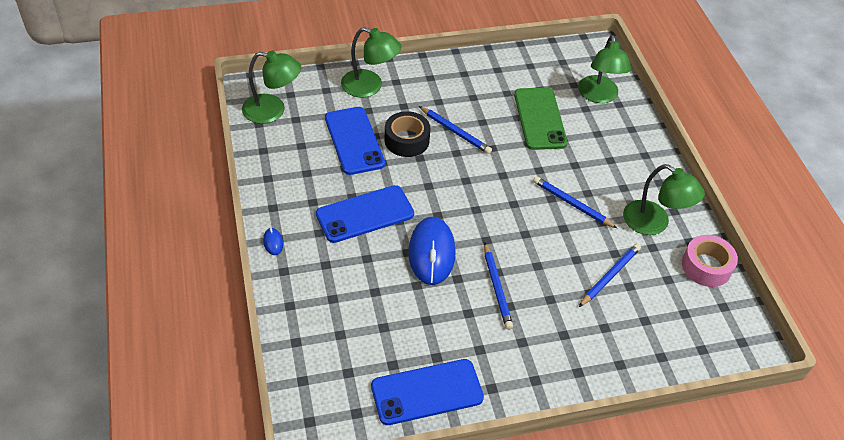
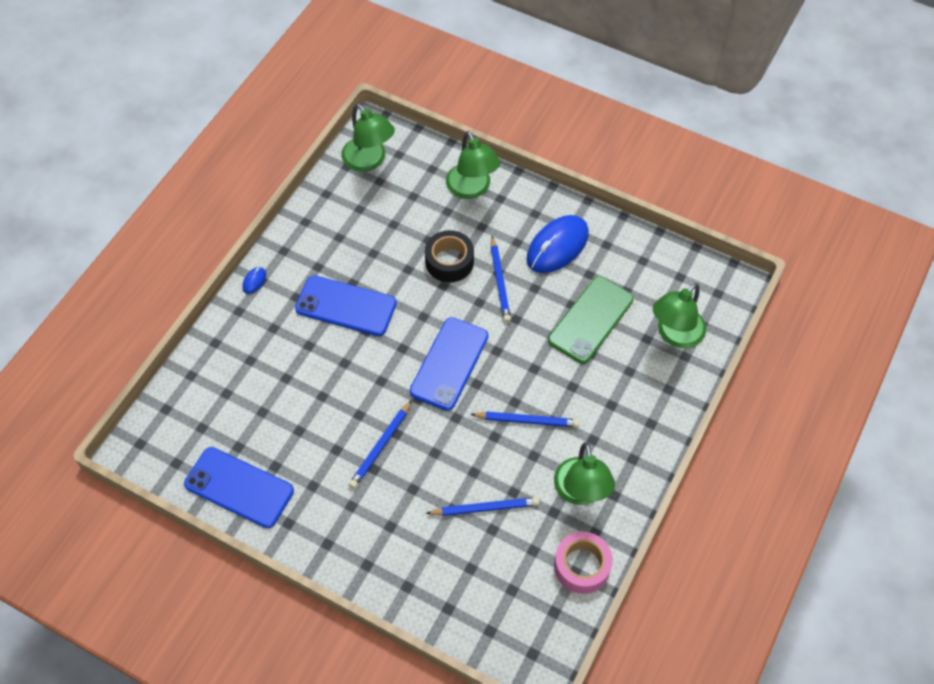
camera: 45 degrees right, 10 degrees up
blue phone [325,107,385,175] -> blue phone moved to [410,317,488,411]
blue mouse [408,217,456,285] -> blue mouse moved to [527,215,589,273]
blue pencil [533,176,617,228] -> blue pencil turned 105 degrees clockwise [470,411,580,428]

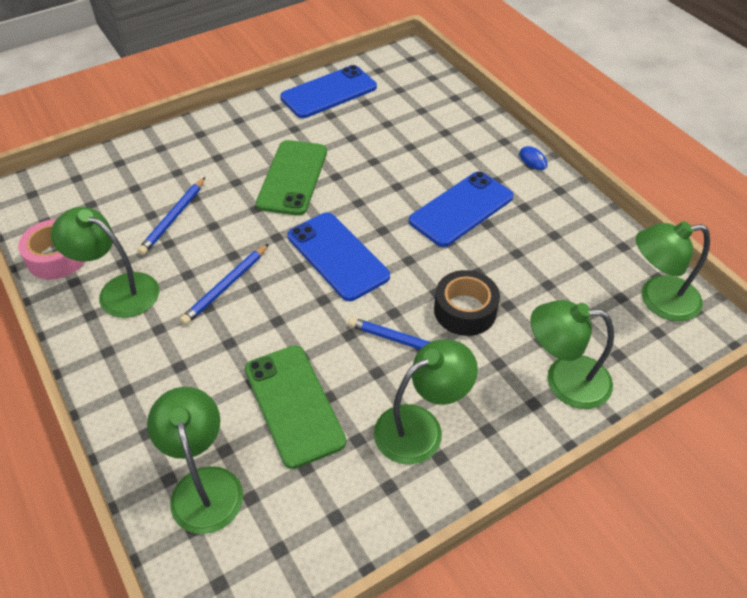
camera: 120 degrees right, 10 degrees down
blue pencil [349,400,412,489] -> green phone [256,140,327,216]
blue mouse [527,215,589,273] -> green lamp [374,340,478,465]

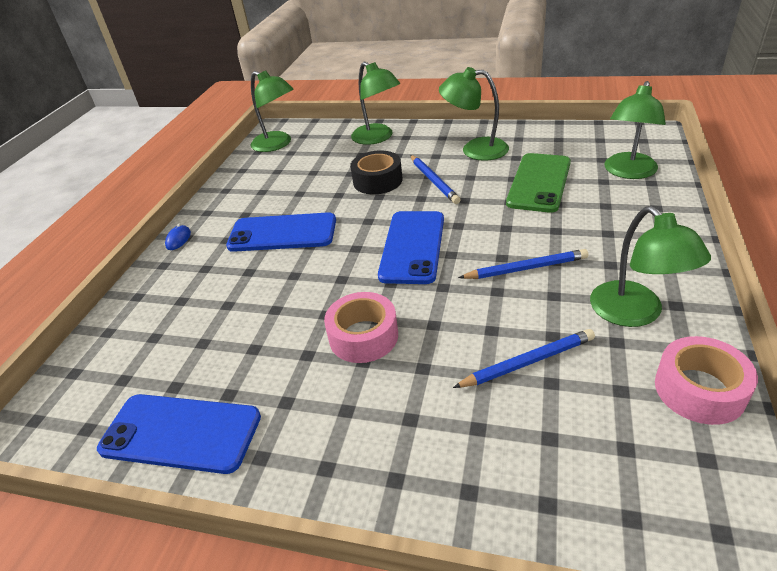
camera: 130 degrees left, 10 degrees down
green phone [256,140,327,216] -> pink tape [324,292,398,363]

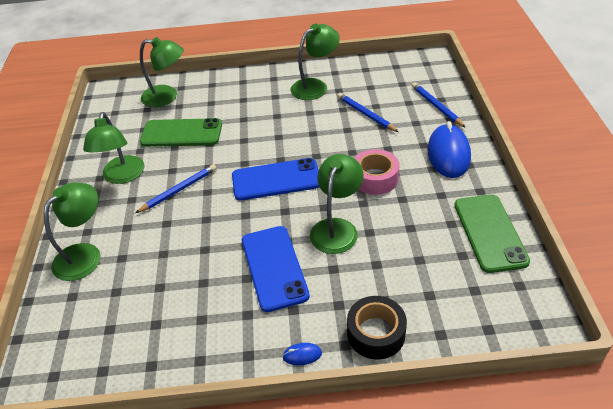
camera: 110 degrees left, 5 degrees up
blue phone [97,394,261,474] -> green phone [454,194,530,273]
green lamp [250,70,293,152] -> green lamp moved to [310,154,364,254]
black tape [350,151,403,194] -> black tape moved to [347,296,407,360]
blue pencil [458,249,588,279] -> blue pencil moved to [412,82,466,128]
pink tape [655,336,758,425] -> none
none -> blue mouse [428,121,471,178]

